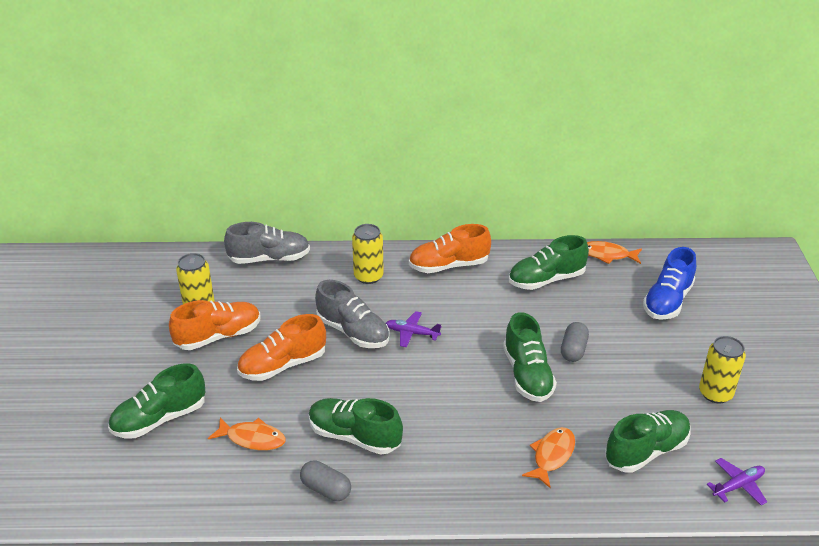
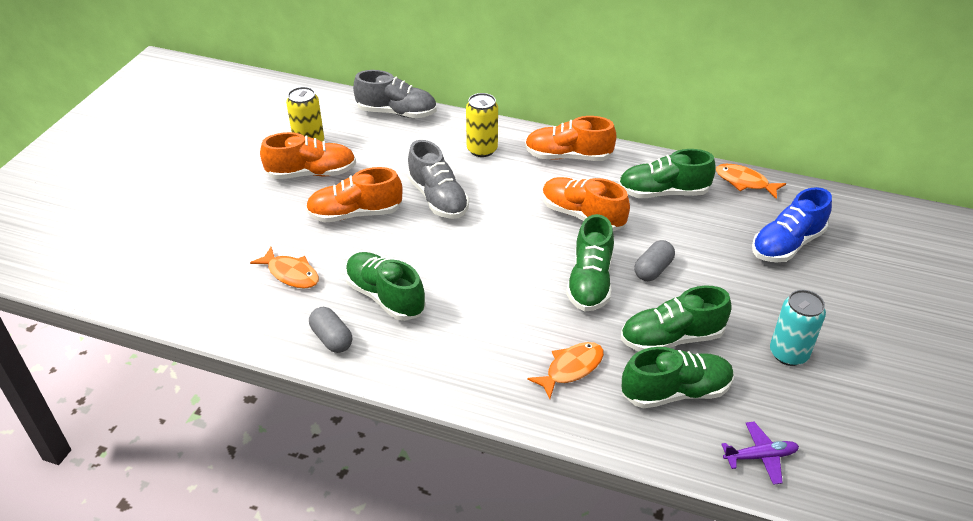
camera: 20 degrees right, 5 degrees up
green shoe [108,363,205,438] -> green shoe moved to [621,285,732,351]
purple plane [386,311,441,347] -> none
yellow can [699,336,746,403] -> turquoise can [770,290,826,366]
none -> orange shoe [542,177,630,231]

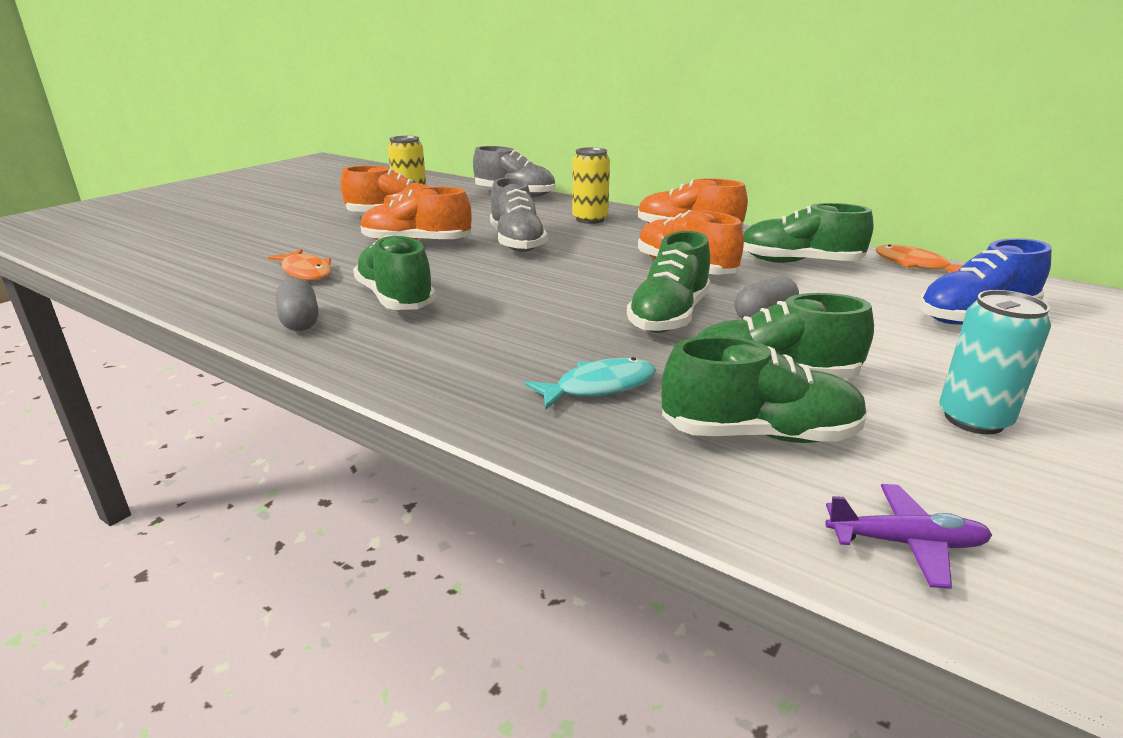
camera: 15 degrees right, 15 degrees down
orange fish [527,342,604,399] -> turquoise fish [525,357,656,410]

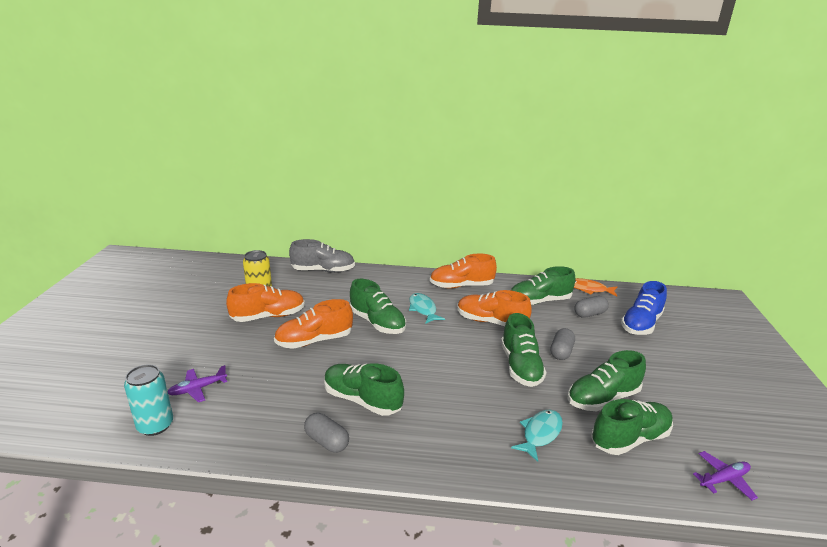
camera: 30 degrees left, 0 degrees up
orange fish [268,249,331,281] -> none
grey shoe [490,178,548,252] -> green shoe [350,279,406,334]
yellow can [572,147,610,224] -> none
turquoise can [939,290,1051,434] -> turquoise can moved to [124,364,173,436]
none -> purple plane [168,365,227,402]
none -> turquoise fish [409,293,445,323]
none -> grey capsule [574,296,609,318]

